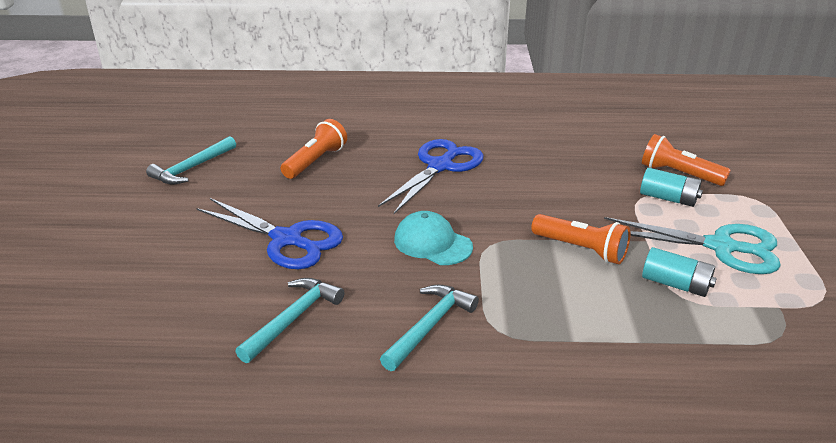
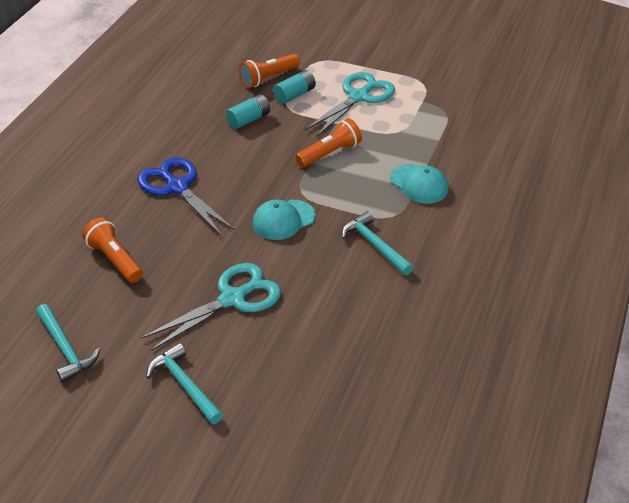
camera: 70 degrees left, 10 degrees up
blue scissors [196,198,343,269] -> turquoise scissors [141,263,281,351]
turquoise hammer [235,278,344,363] -> turquoise hammer moved to [146,343,223,424]
turquoise battery [642,247,717,297] -> turquoise battery moved to [226,94,270,129]
none -> turquoise cap [390,164,449,204]

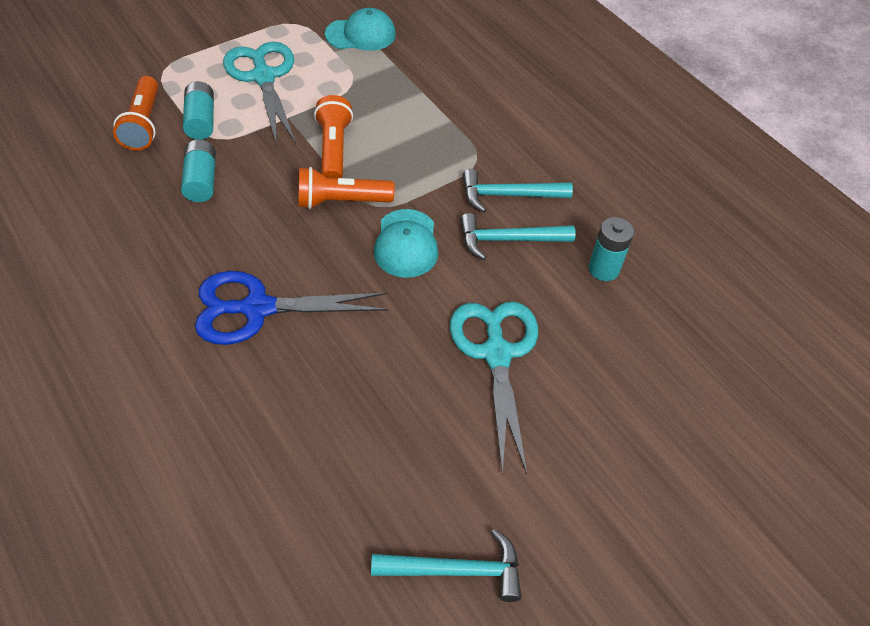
camera: 60 degrees left, 10 degrees up
orange flashlight [82,217,143,283] -> orange flashlight moved to [298,167,395,209]
turquoise hammer [146,343,223,424] -> turquoise hammer moved to [460,213,576,260]
turquoise cap [390,164,449,204] -> turquoise cap moved to [325,8,396,51]
none -> turquoise battery [588,217,634,281]

